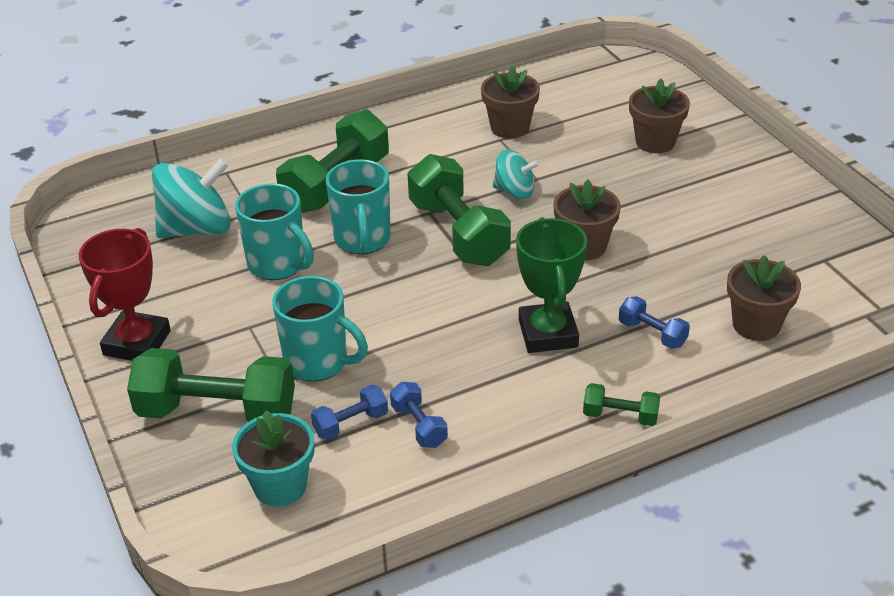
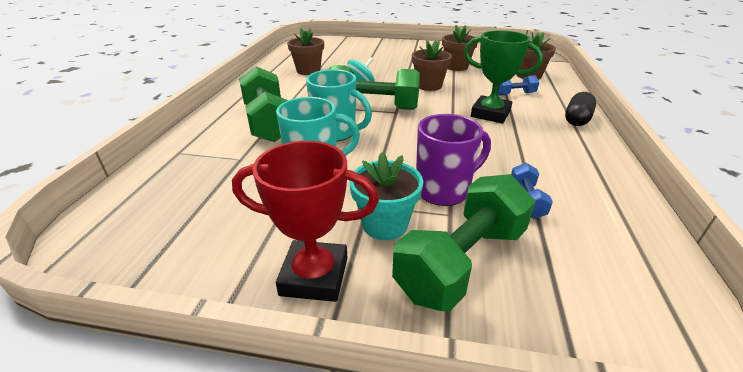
camera: 55 degrees left, 5 degrees down
red trophy [78,228,171,361] -> red trophy turned 45 degrees counterclockwise [232,141,379,302]
turquoise spinning top [152,158,231,238] -> none
turquoise flower pot [232,410,314,507] -> turquoise flower pot moved to [349,152,423,240]
turquoise mug [272,276,368,381] -> purple mug [416,114,491,206]
blue dumbbell [390,382,448,448] -> none
green dumbbell [583,383,660,426] -> black capsule [565,92,596,126]
brown flower pot [629,78,690,153] -> brown flower pot moved to [442,25,478,71]

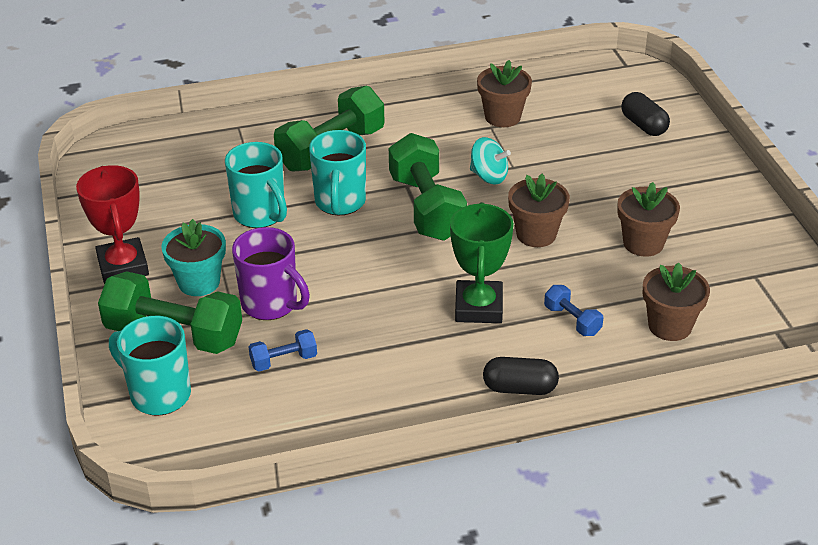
camera: 65 degrees right, 5 degrees up
none -> turquoise mug [109,316,191,416]
none -> black capsule [621,92,670,136]

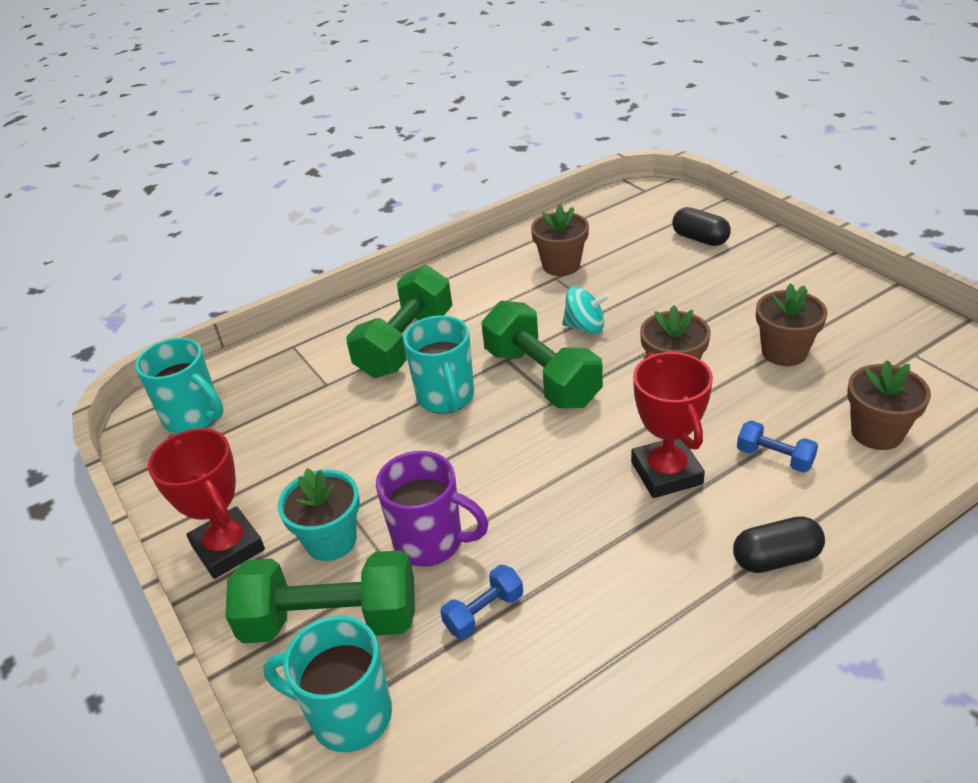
camera: 15 degrees left, 0 degrees up
turquoise mug [225,142,287,228] -> turquoise mug moved to [135,338,224,434]
green trophy [450,202,514,323] -> red trophy [631,352,713,498]

